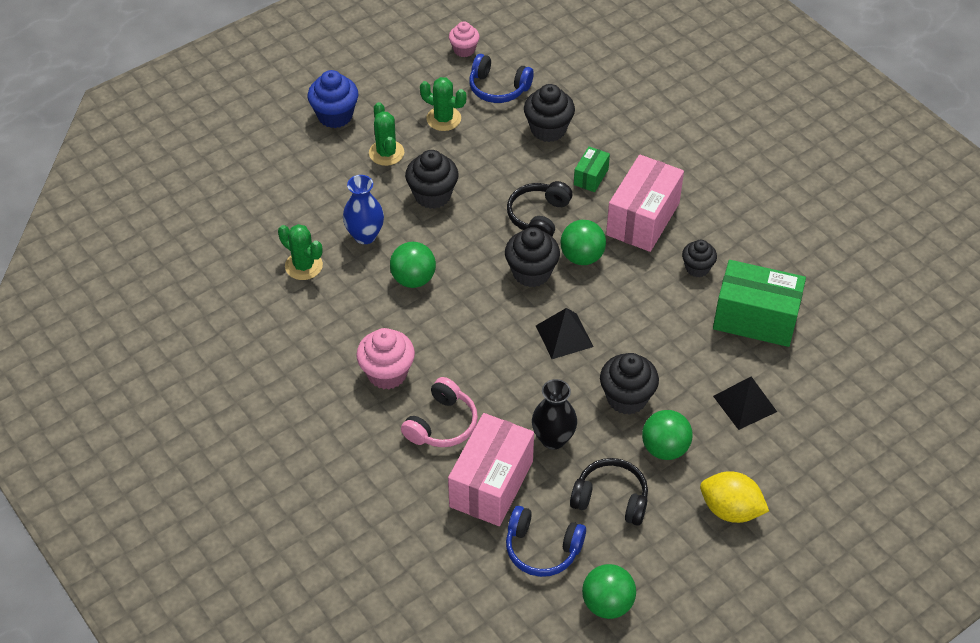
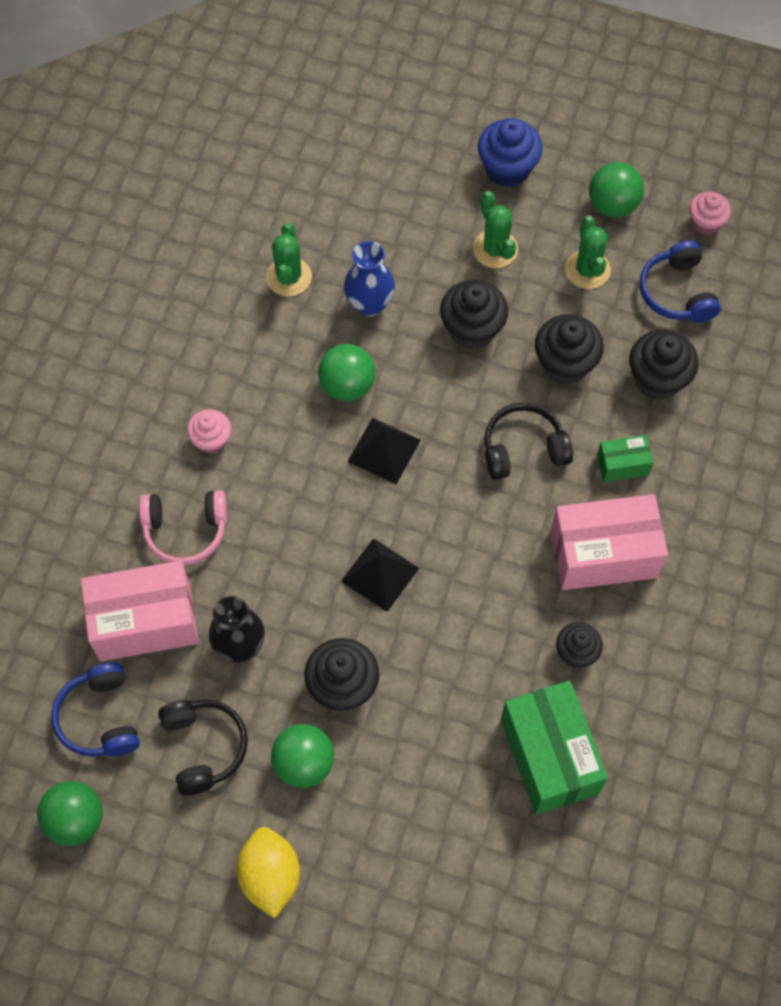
camera: 55 degrees right, 15 degrees up
pink cupcake [356,328,415,389] -> pink cupcake [187,409,231,454], size x0.63
green cactus [369,102,404,166] -> green cactus turned 60 degrees counterclockwise [473,191,518,268]
black cupcake [505,227,560,287] -> black cupcake moved to [535,314,604,385]
green ball [560,220,606,265] -> green ball moved to [589,162,644,218]
black pyramid [713,376,777,430] -> black pyramid moved to [347,418,421,484]

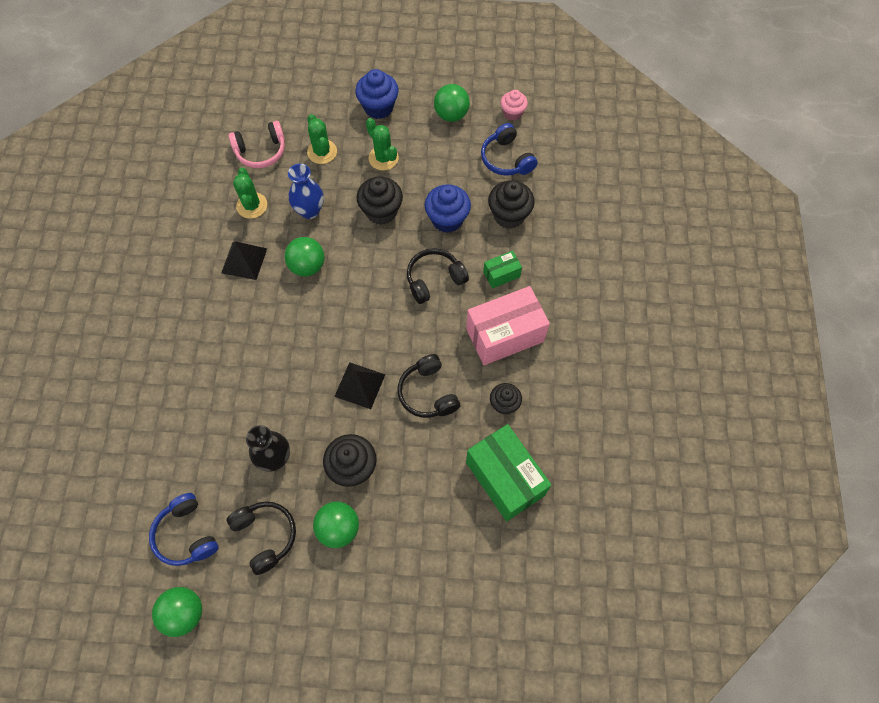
camera: 15 degrees left, 0 degrees up
pink box [81,561,199,661] -> none
pink headphones [139,490,227,566] -> pink headphones moved to [228,121,285,168]
pink cupcake [187,409,231,454] -> none
yellow lemon [236,827,300,919] -> none
black pyramid [347,418,421,484] -> black pyramid moved to [221,241,267,280]
black cupcake [535,314,604,385] -> blue cupcake [424,184,471,233]
green cactus [565,216,611,289] -> green cactus moved to [307,114,337,164]
none -> black headphones [398,354,460,418]

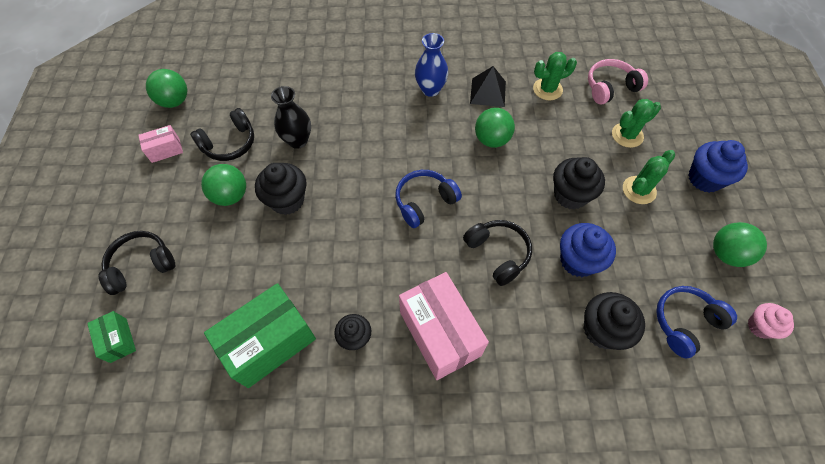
camera: 85 degrees right, 5 degrees down
blue headphones [149,493,219,566] -> blue headphones moved to [395,170,462,228]
pink headphones [228,121,285,168] -> pink headphones turned 90 degrees clockwise [588,59,648,105]
blue vase [288,164,324,219] -> blue vase moved to [415,33,448,97]
black pyramid [334,362,386,409] -> none
black headphones [398,354,460,418] -> black headphones moved to [98,231,176,295]
green box [483,251,522,289] -> green box moved to [87,311,136,363]
none -> pink box [138,125,183,163]

